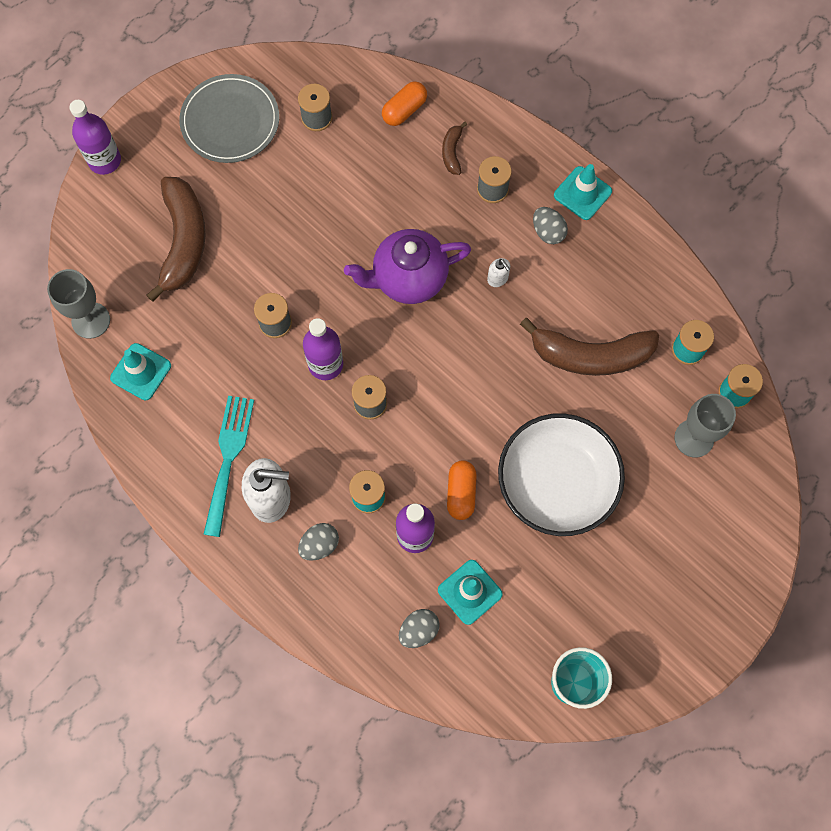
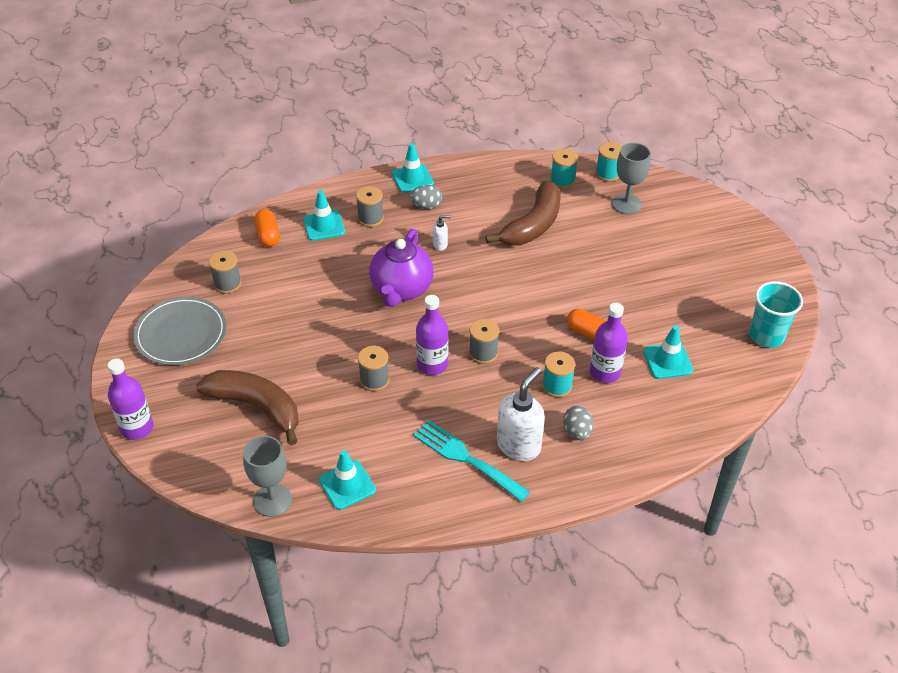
camera: 60 degrees left, 25 degrees down
grey egg [399,609,440,648] -> none
brown banana [442,122,467,175] -> turquoise traffic cone [303,190,345,241]
white bowl [498,413,625,536] -> none

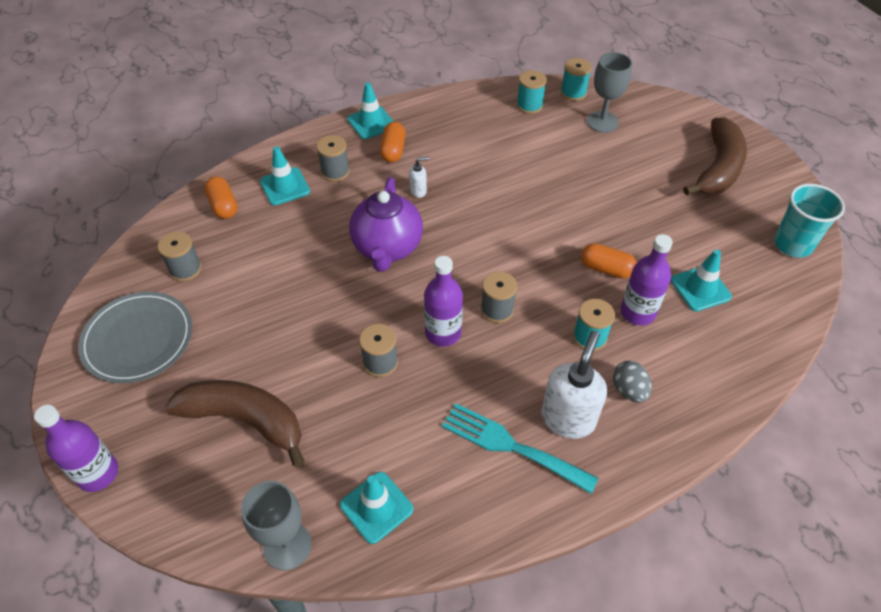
camera: 10 degrees left, 5 degrees up
grey egg [410,185,442,209] -> orange capsule [380,122,406,163]
brown banana [485,181,561,245] -> brown banana moved to [683,118,747,196]

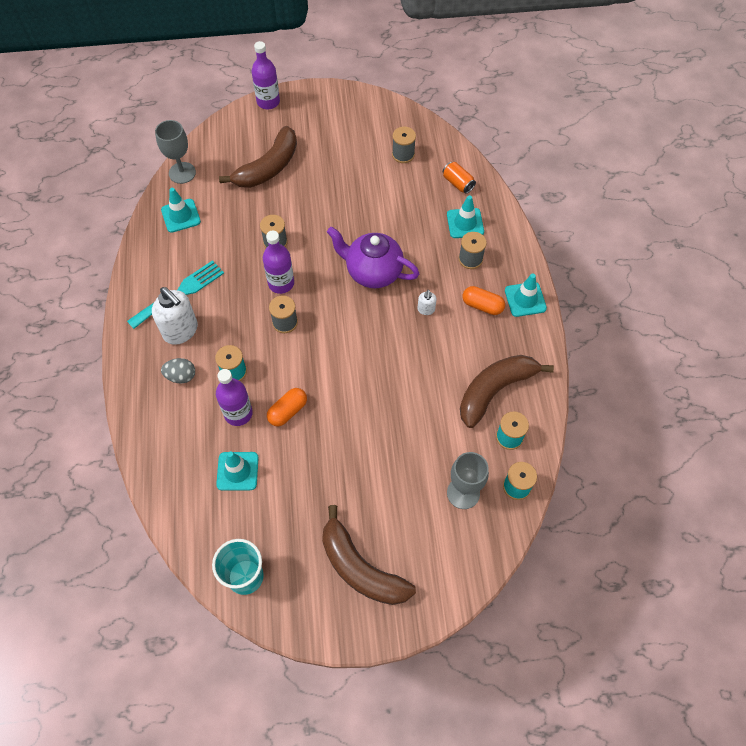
camera: 110 degrees right, 10 degrees up
grey plate [78,292,192,383] -> none
orange capsule [204,176,237,219] -> orange can [443,162,476,194]
none -> brown banana [460,355,554,428]

